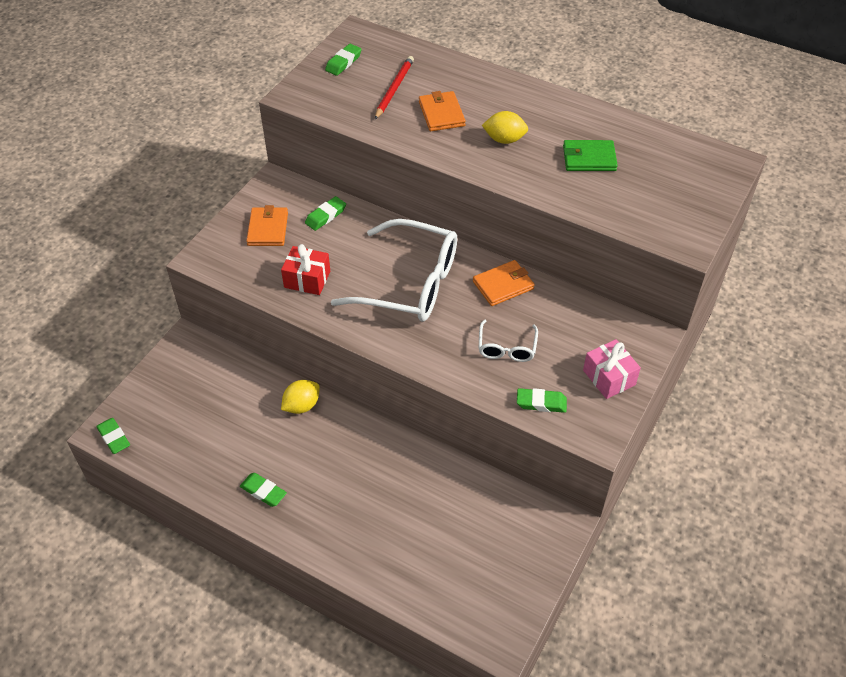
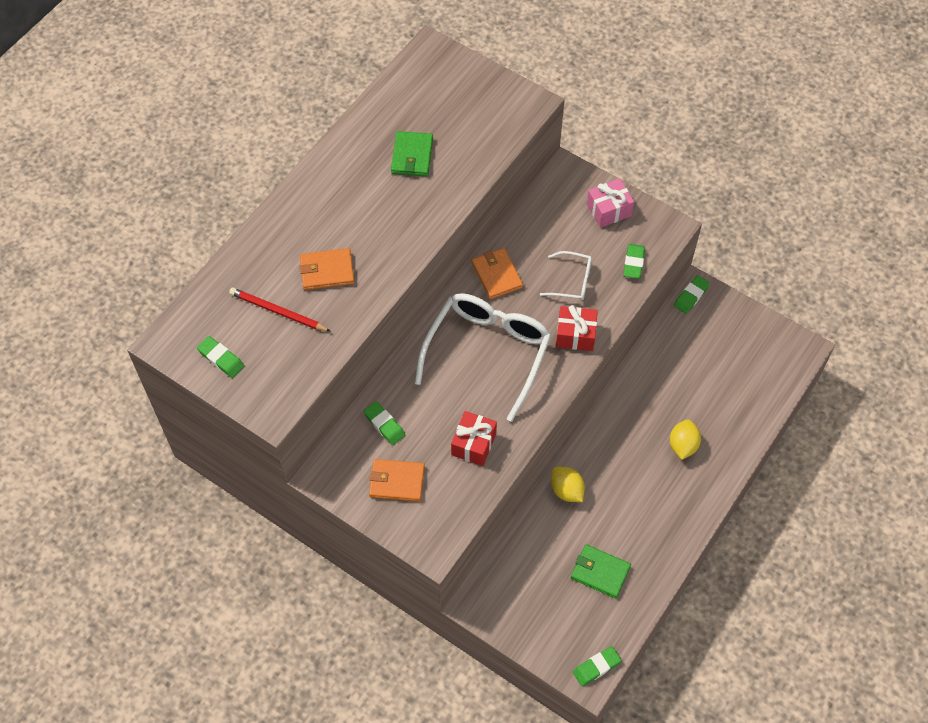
camera: 85 degrees left, 10 degrees up
green eraser [240,473,287,507] -> green eraser moved to [674,275,710,314]
yellow lemon [482,111,528,144] -> yellow lemon moved to [670,419,701,460]
none -> red gift [556,305,598,351]
none -> green wallet [571,544,631,598]

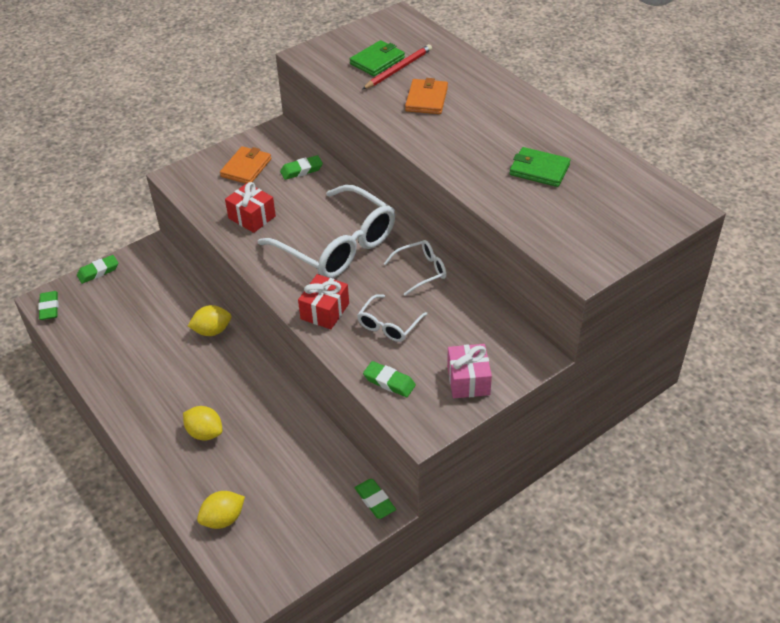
camera: 110 degrees right, 15 degrees down
green eraser [197,336,244,378] -> green eraser moved to [77,255,118,284]
orange wallet [472,248,523,299] -> white glasses [384,240,447,296]
green wallet [571,544,631,598] -> green wallet moved to [350,40,405,76]
none -> yellow lemon [197,491,245,529]

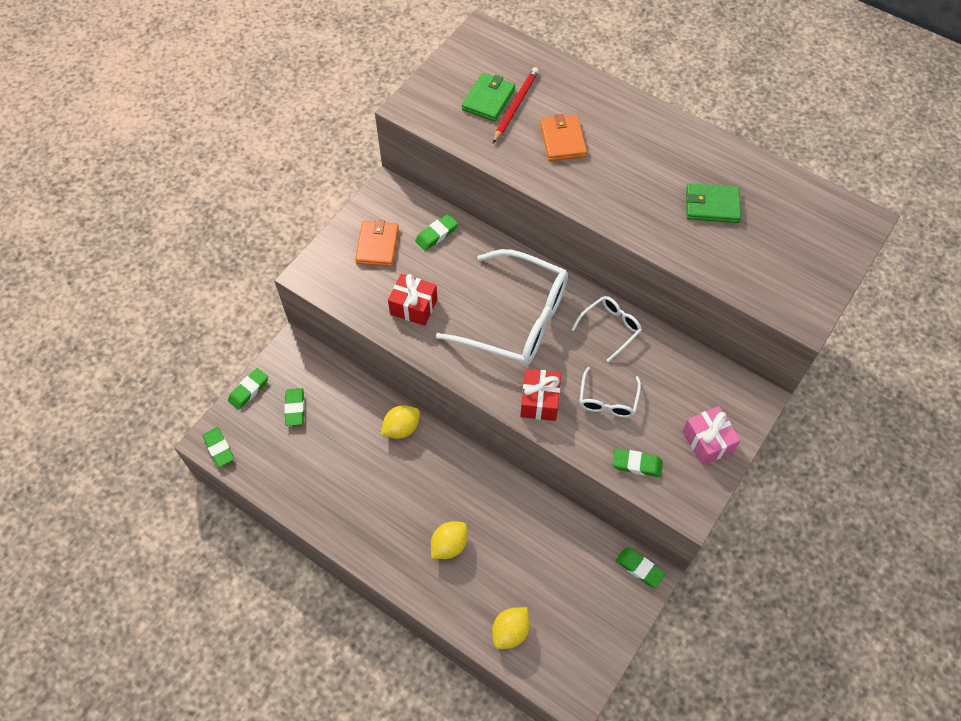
camera: 20 degrees left, 15 degrees up
yellow lemon [183,406,222,441] -> yellow lemon turned 60 degrees counterclockwise [431,521,468,559]
none -> green eraser [285,388,304,426]

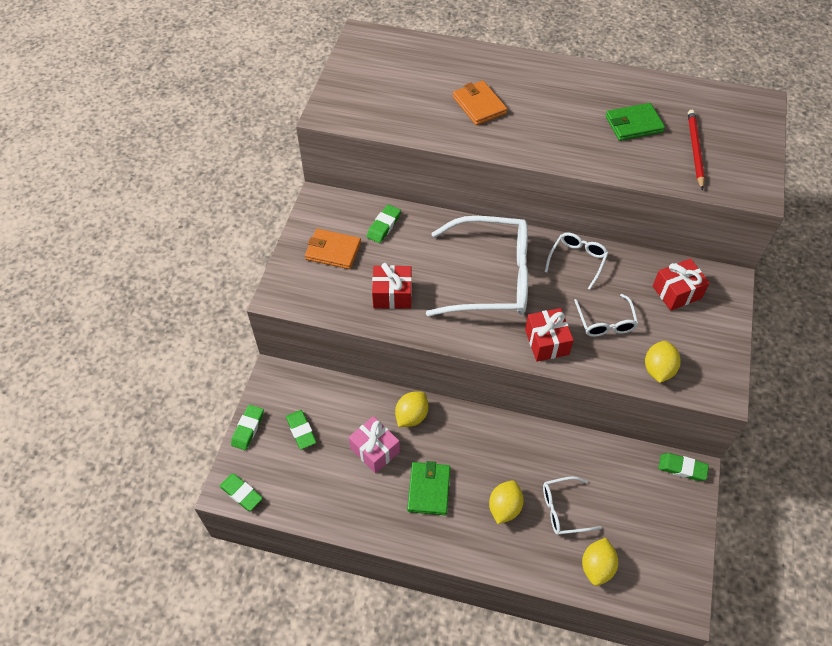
camera: 20 degrees left, 5 degrees down
orange wallet [355,220,399,266] -> orange wallet turned 60 degrees counterclockwise [305,229,361,269]
green wallet [462,73,515,122] -> green wallet moved to [407,461,450,515]
red pencil [493,67,539,143] -> red pencil moved to [688,110,705,190]
green eraser [612,449,663,477] -> yellow lemon [645,341,681,383]
pink gift [682,406,741,466] -> pink gift moved to [349,416,400,473]
none -> white glasses [543,476,602,535]
none -> red gift [653,258,710,311]

